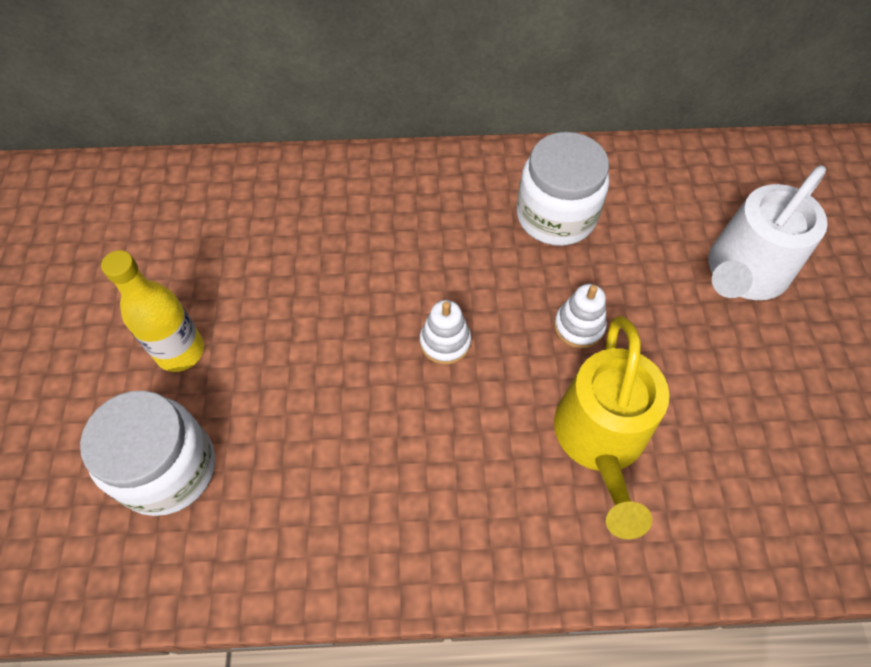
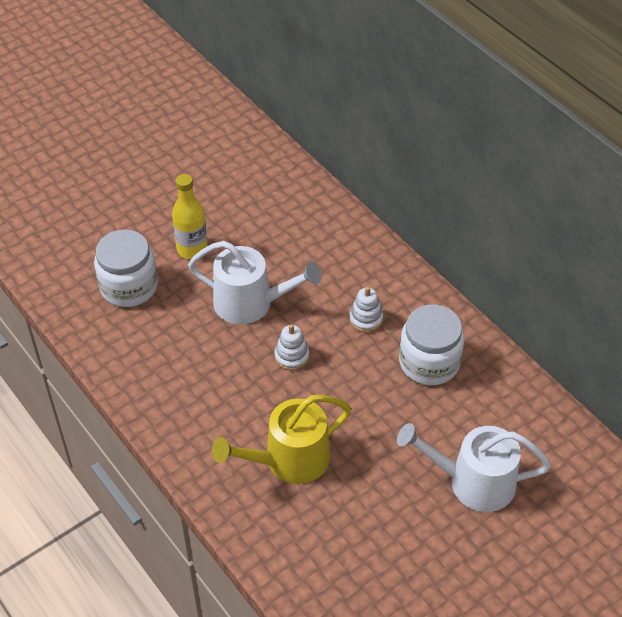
camera: 55 degrees right, 10 degrees down
white stacking toy [554,284,607,349] -> white stacking toy moved to [349,287,383,332]
none -> white watering can [188,241,322,325]

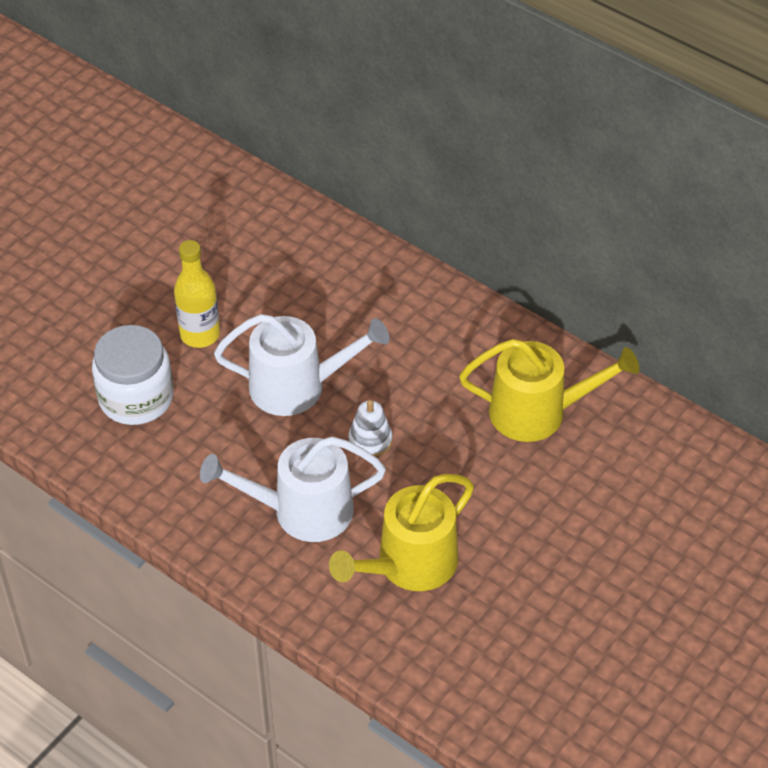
camera: 15 degrees left, 0 degrees up
white stacking toy [349,287,383,332] -> none
white watering can [397,423,551,512] -> white watering can moved to [200,437,386,542]
white jar [399,304,464,385] -> yellow watering can [459,339,639,442]

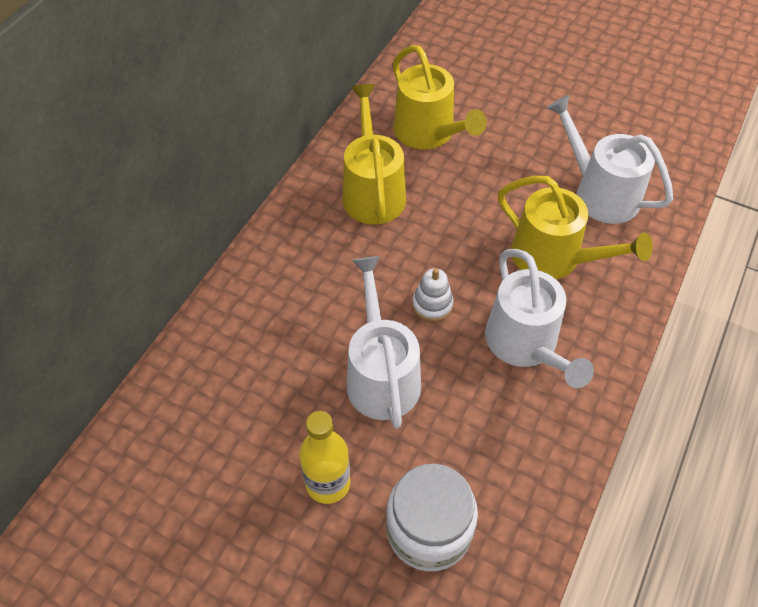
camera: 100 degrees left, 5 degrees up
none -> yellow watering can [393,45,487,149]
none -> white watering can [547,95,673,224]

